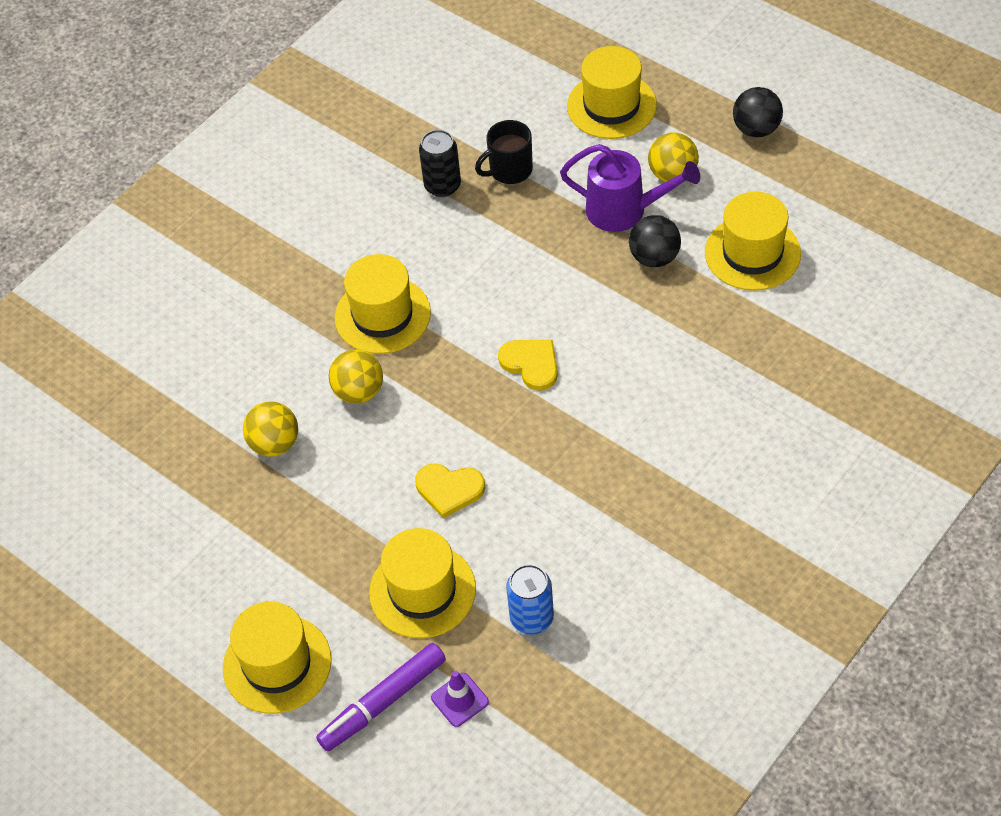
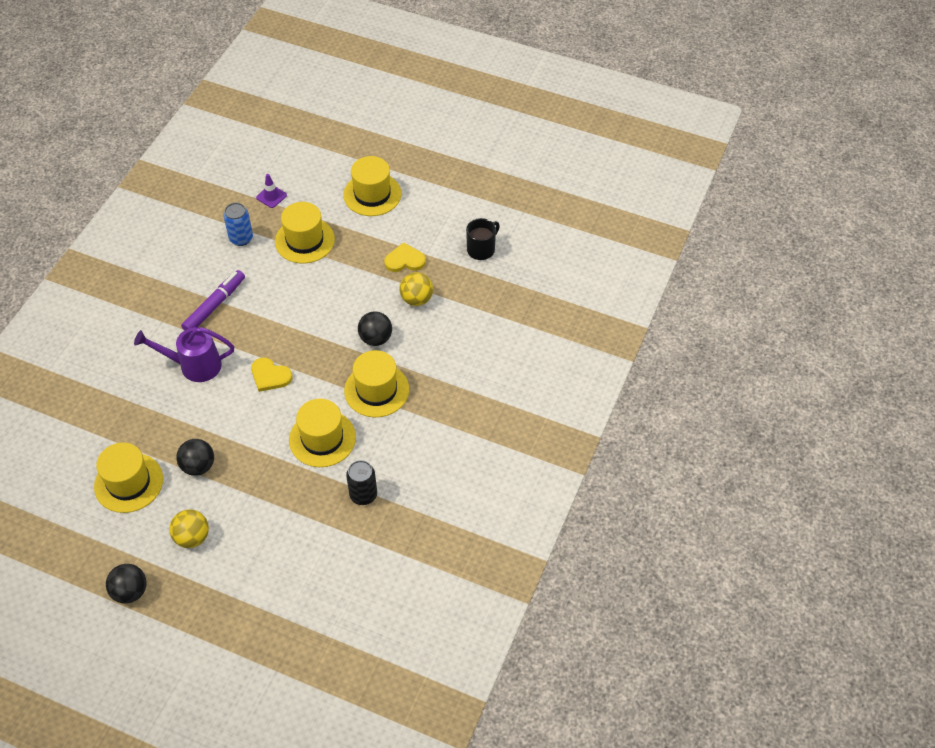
camera: 160 degrees right, 0 degrees up
purple marker [316,643,446,752] -> purple marker moved to [181,270,245,331]
yellow ball [329,350,383,404] -> black ball [358,311,392,346]
yellow heart [415,464,485,519] -> yellow heart moved to [384,242,426,272]
black mug [475,120,533,184] -> black mug moved to [466,218,500,260]
purple watering can [560,144,700,232] -> purple watering can moved to [134,327,234,382]
yellow hat [567,46,657,139] -> yellow hat moved to [289,398,356,467]

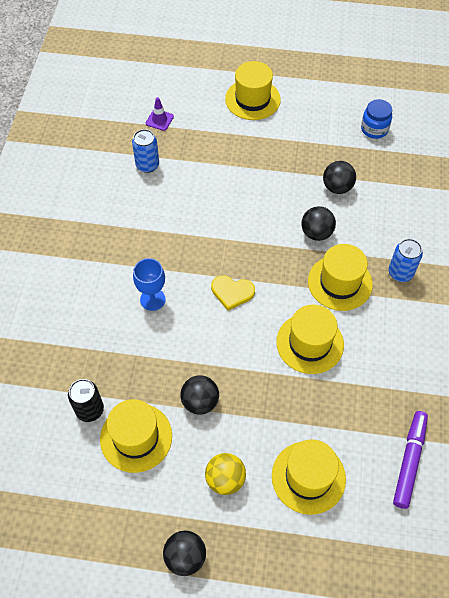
camera: 15 degrees left, 5 degrees up
purple watering can [134,327,234,382] -> blue goblet [133,258,166,311]
purple marker [181,270,245,331] -> purple marker moved to [393,411,428,509]
yellow hat [275,202,335,263] -> yellow hat moved to [272,440,346,515]
black can [346,460,377,505] -> black can moved to [68,379,104,422]
yellow heart [384,242,426,272] -> none
yellow ball [399,272,433,306] -> black ball [323,161,356,194]
black mug [466,218,500,260] -> blue jar [361,99,392,139]
none -> blue can [389,239,423,282]

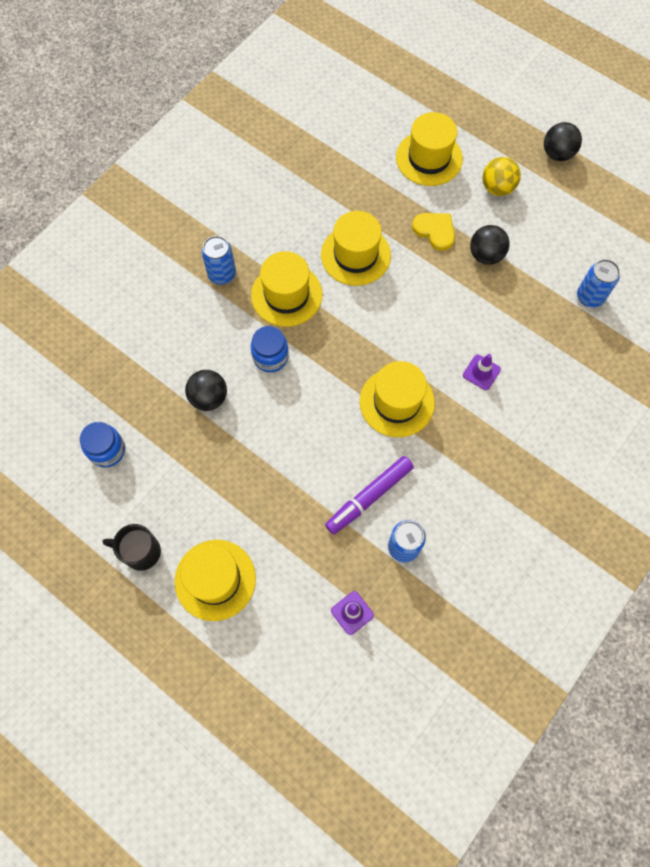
camera: 150 degrees left, 10 degrees up
black can [68,379,104,422] -> blue can [577,259,620,308]
yellow hat [100,399,172,473] -> yellow hat moved to [360,361,435,437]
blue goblet [133,258,166,311] -> purple traffic cone [463,354,501,390]
yellow heart [211,275,255,311] -> yellow heart moved to [412,213,455,251]
black ball [301,206,336,241] -> blue jar [251,326,289,372]
purple marker [393,411,428,509] -> purple marker moved to [325,456,414,535]
none -> black mug [102,524,161,571]

